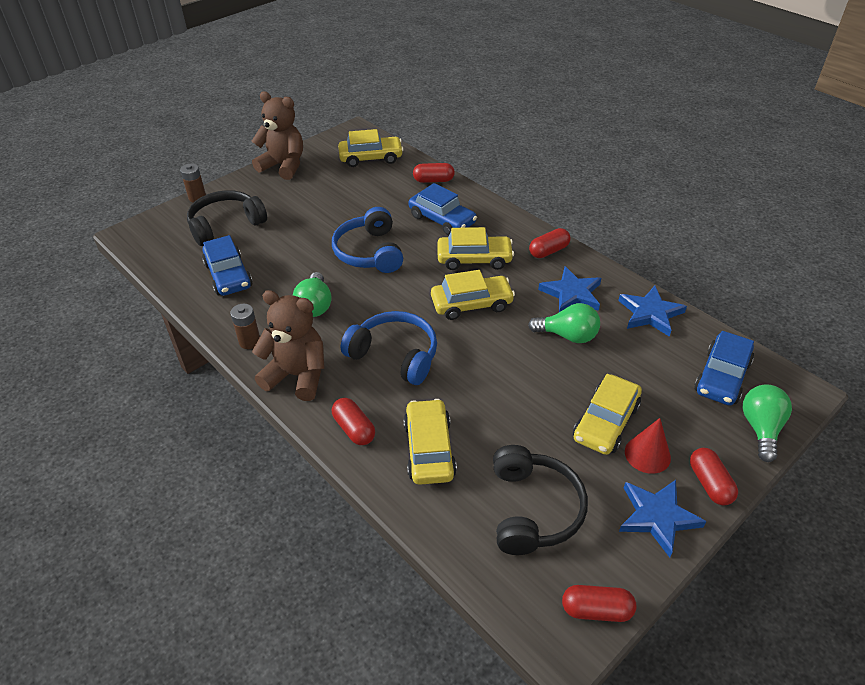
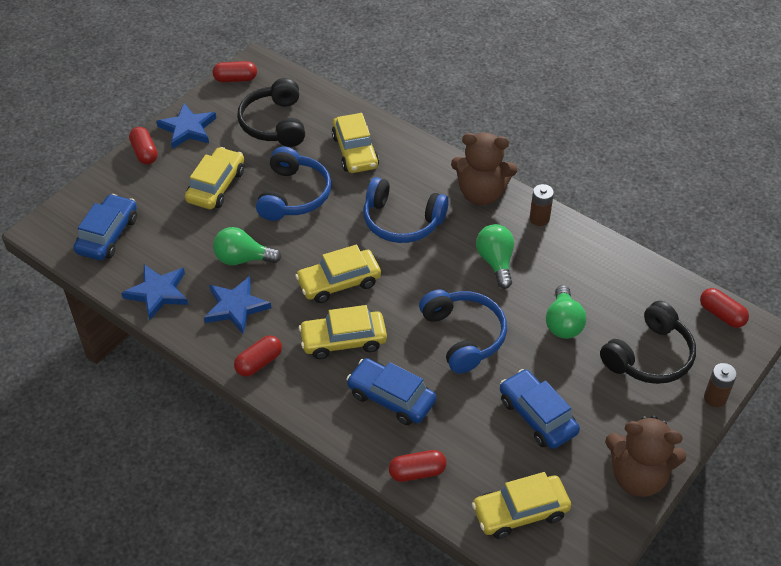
camera: 170 degrees right, 5 degrees up
blue car [202,235,253,296] -> blue car moved to [500,369,580,449]
red capsule [332,398,375,445] -> red capsule moved to [700,288,749,328]
red cone [625,418,671,474] -> none
green light bulb [743,385,792,462] -> green light bulb moved to [546,285,586,339]
none -> blue headphones [256,147,331,221]

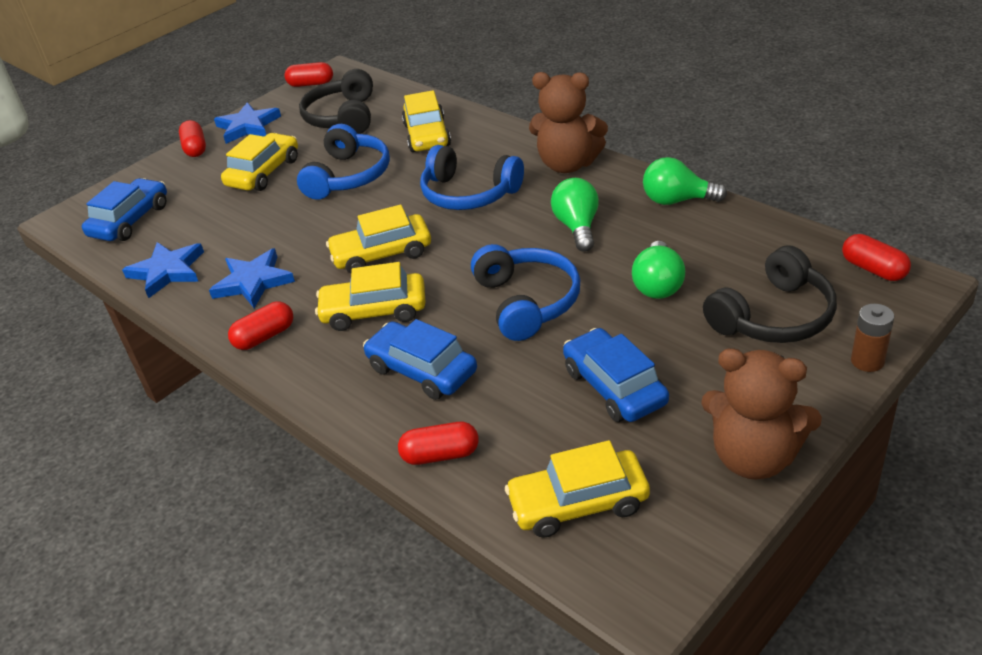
camera: 10 degrees right, 10 degrees down
green light bulb [213,227,281,265] -> green light bulb moved to [643,157,727,205]
brown battery [530,184,554,226] -> none

